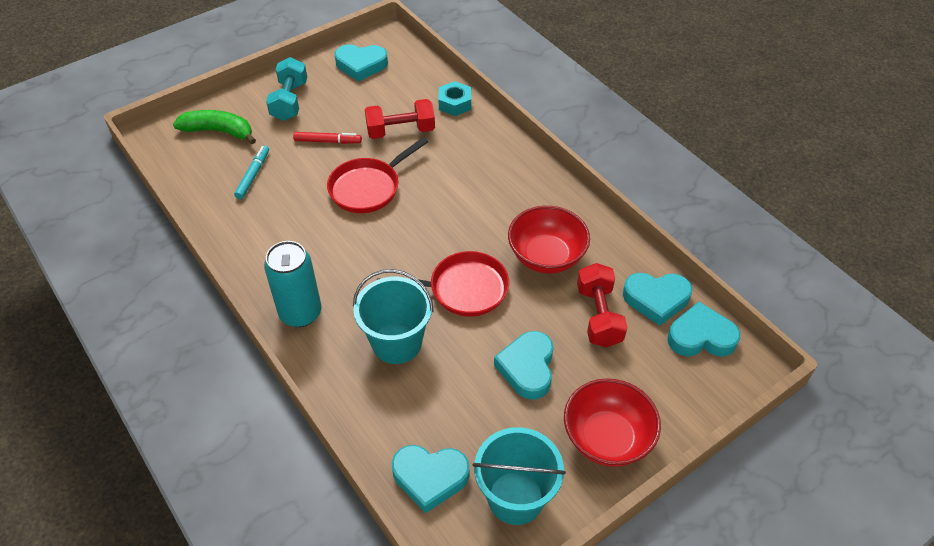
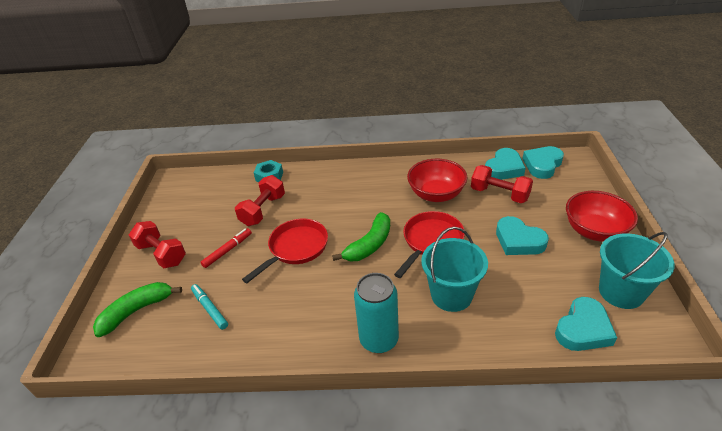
camera: 50 degrees left, 10 degrees down
turquoise dumbbell [266,57,307,121] -> red dumbbell [129,221,186,268]
red pan [327,137,428,213] -> red pan turned 135 degrees counterclockwise [242,219,328,283]
turquoise heart [335,44,388,82] -> none
none -> green banana [332,212,390,261]

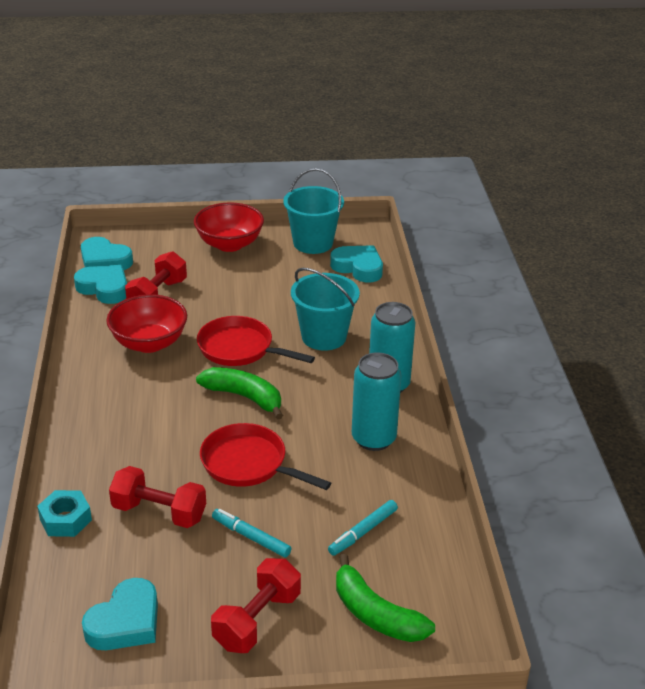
camera: 100 degrees left, 5 degrees down
red marker [201,228,252,268] -> turquoise marker [212,509,291,558]
turquoise heart [496,216,549,255] -> turquoise heart moved to [82,578,158,650]
none -> turquoise can [352,352,402,451]

